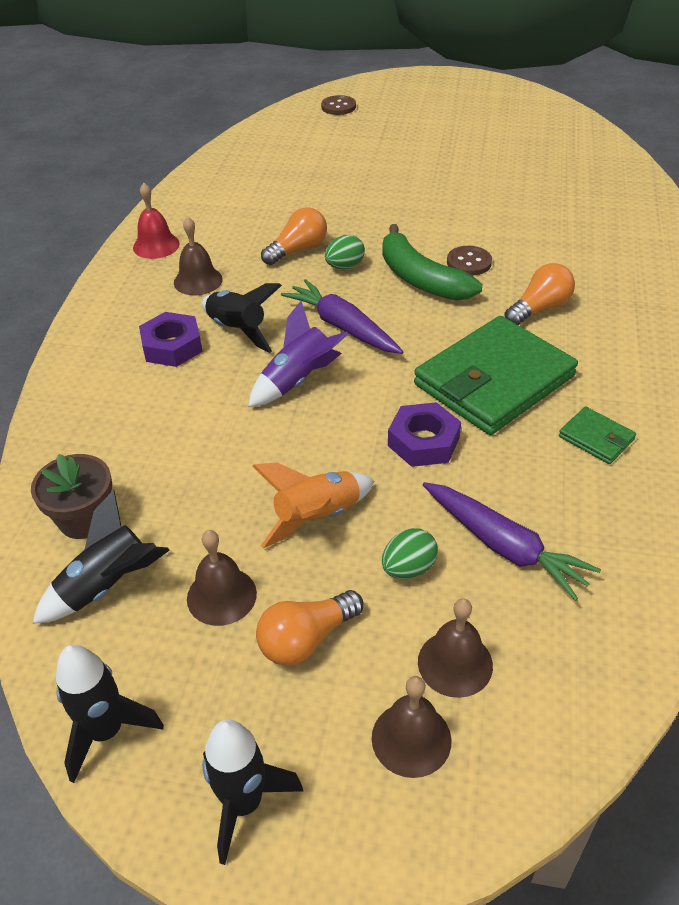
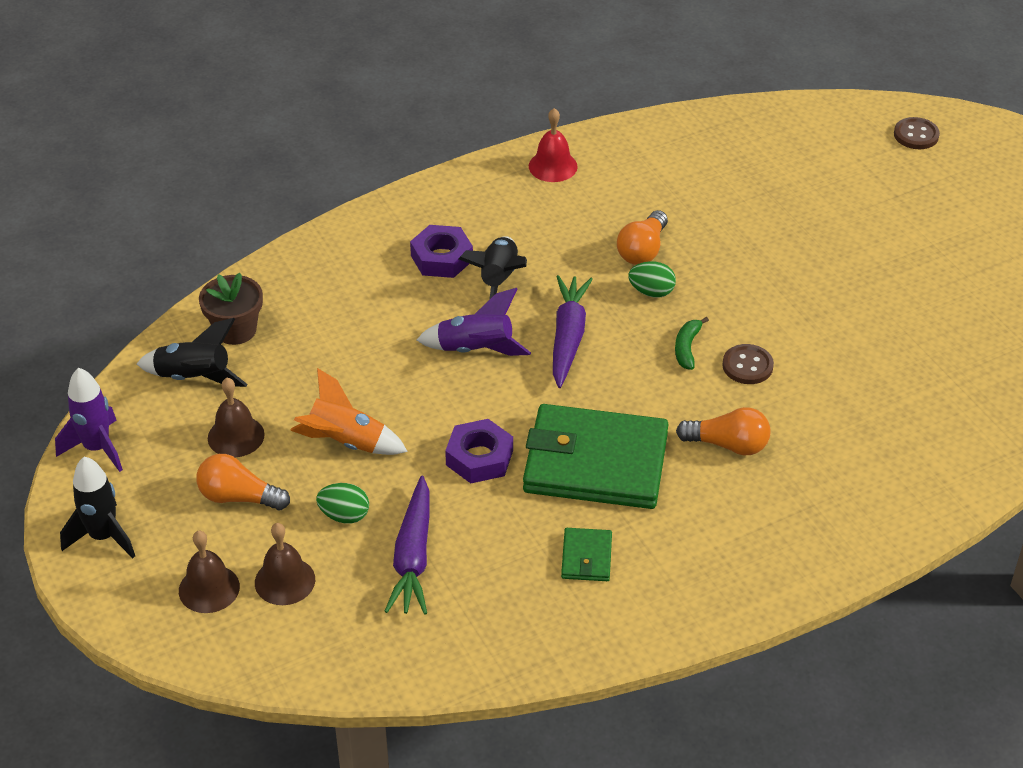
camera: 50 degrees right, 0 degrees up
black rocket [56,645,164,783] -> purple rocket [55,368,123,472]
brown bell [174,217,223,296] -> none
orange light bulb [261,207,327,265] -> orange light bulb turned 105 degrees clockwise [617,210,668,265]
green banana [382,224,482,300] -> green banana [675,317,709,370], size x0.48

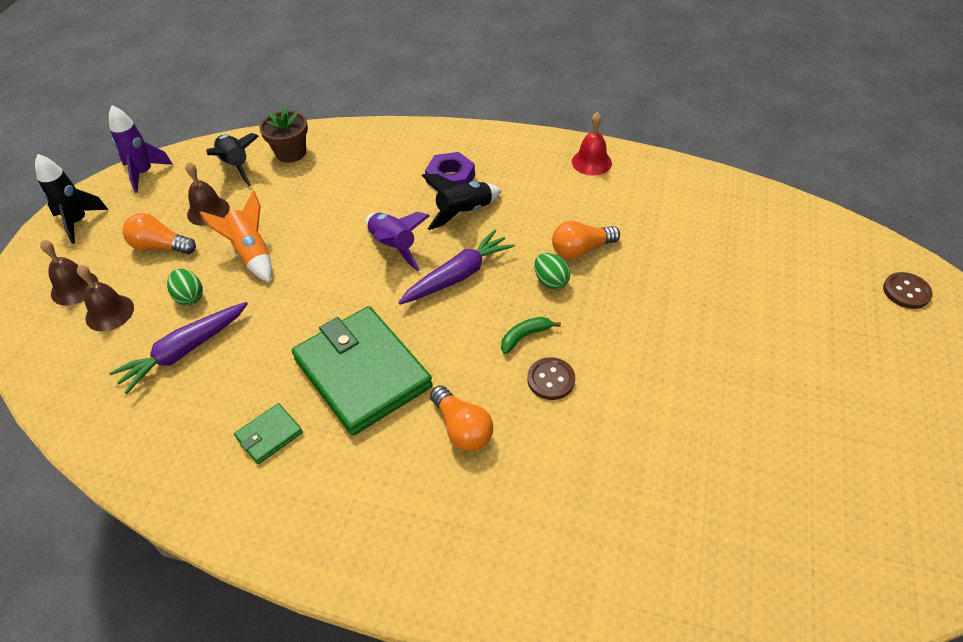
camera: 45 degrees right, 5 degrees up
orange light bulb [196,454,290,510] -> orange light bulb turned 45 degrees counterclockwise [122,213,196,254]
purple nut [445,419,513,483] -> none

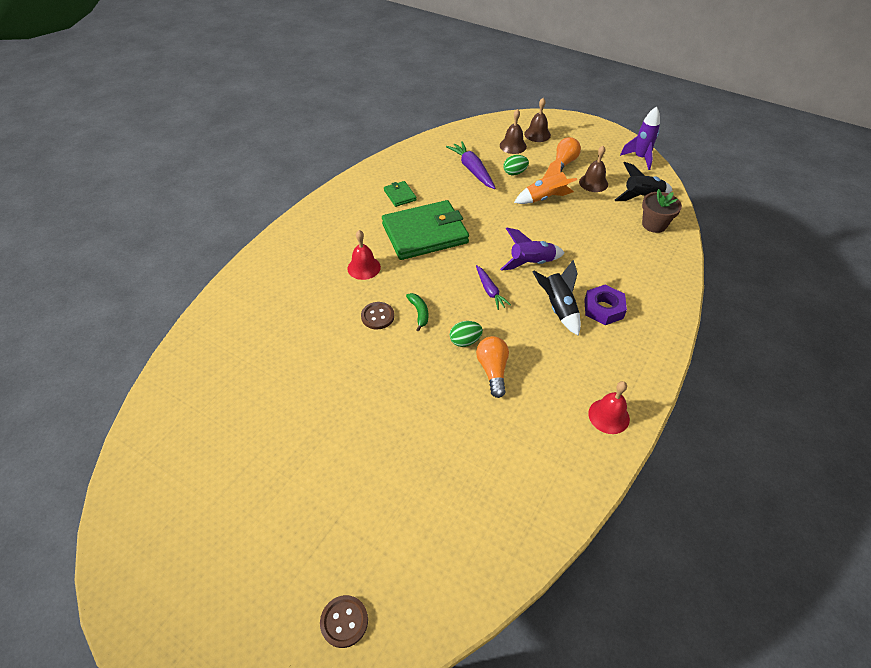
camera: 105 degrees right, 0 degrees up
black rocket [35,154,108,244] -> none
purple carrot [398,230,515,305] -> purple carrot [476,265,511,310], size x0.62
orange light bulb [430,386,493,451] -> red bell [347,230,381,280]

